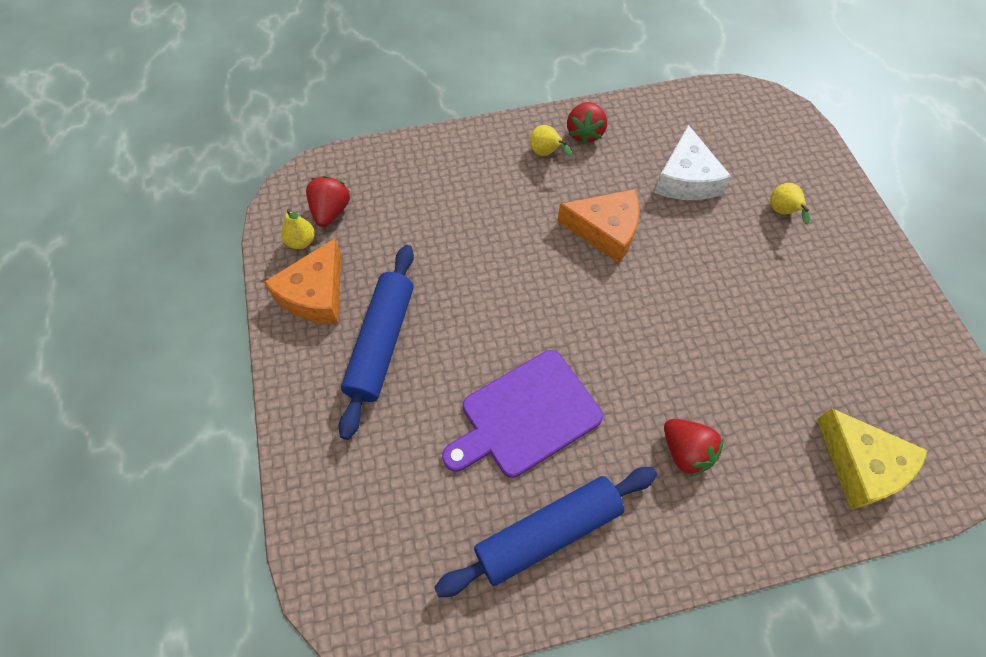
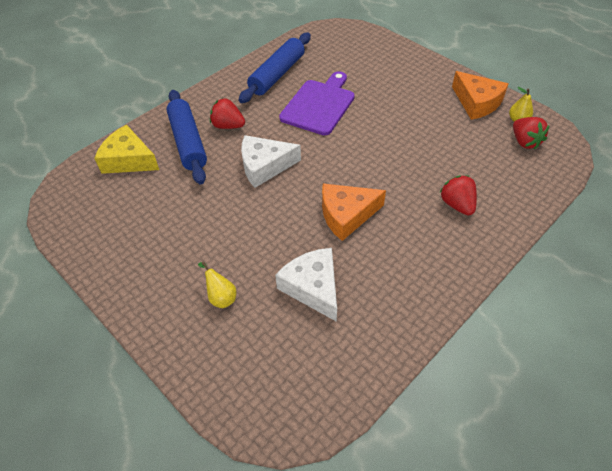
camera: 150 degrees right, 10 degrees down
orange cheese [264,238,341,324] -> orange cheese turned 150 degrees clockwise [452,71,509,120]
blue rolling pin [338,245,414,440] -> blue rolling pin moved to [167,90,207,185]
yellow pear [530,125,572,156] -> none
red strawberry [567,102,607,145] -> red strawberry moved to [440,175,477,216]
none -> white cheese [241,135,301,188]

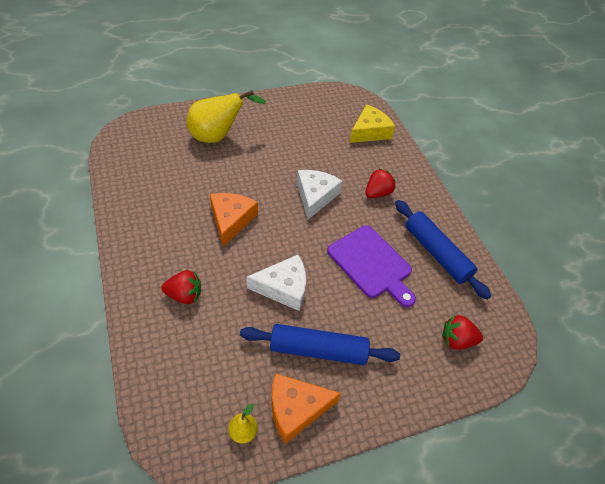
camera: 110 degrees right, 0 degrees up
blue rolling pin [167,90,207,185] -> blue rolling pin moved to [240,324,400,365]
yellow pear [198,262,236,308] -> yellow pear [187,90,266,143], size x2.26
white cheese [275,248,337,322] -> white cheese moved to [246,255,306,311]
red strawberry [513,117,550,149] -> red strawberry moved to [442,315,483,350]

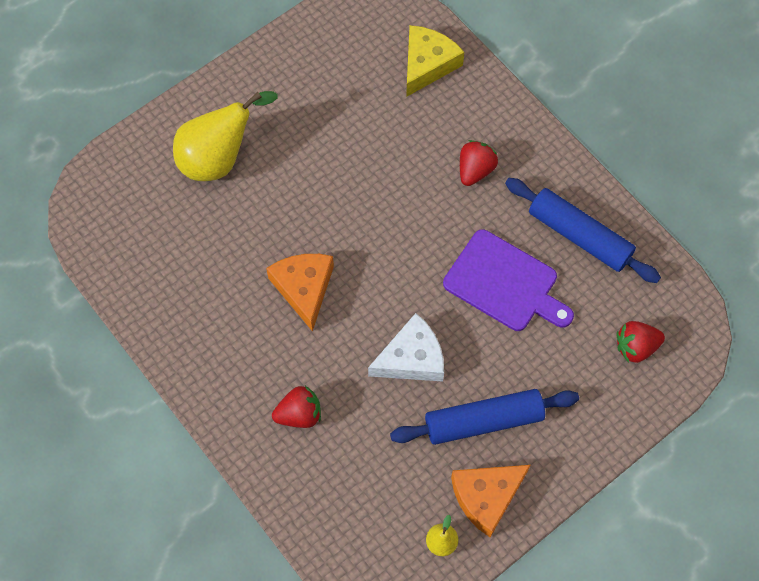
camera: 15 degrees left, 15 degrees up
white cheese [297,170,343,220] -> none

